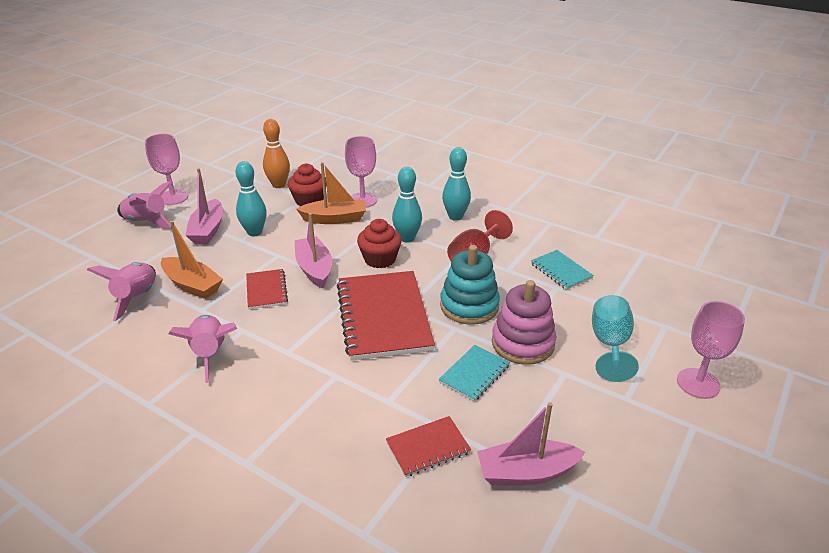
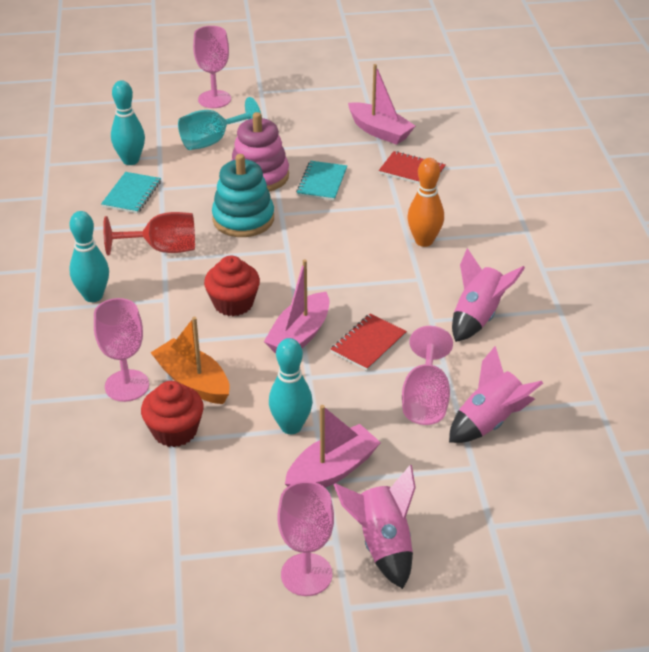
camera: 130 degrees left, 5 degrees up
orange boat [161,221,223,299] -> pink goblet [402,326,453,425]
orange bowling pin [263,119,290,188] -> orange bowling pin moved to [407,158,444,247]
red notebook [337,271,435,361] -> none
turquoise bowling pin [392,167,422,243] -> turquoise bowling pin moved to [111,80,145,165]
turquoise notebook [438,345,510,402] -> turquoise notebook turned 75 degrees counterclockwise [296,161,347,201]

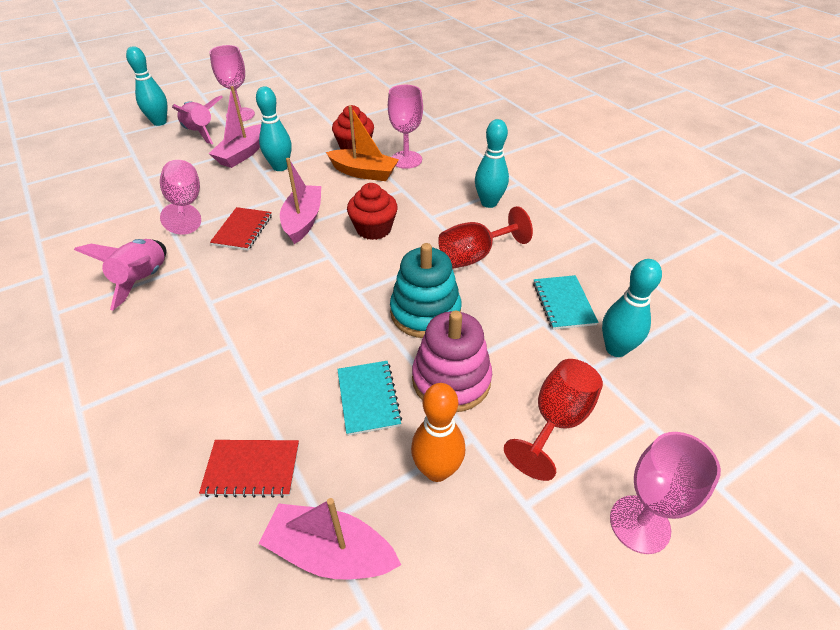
camera: 155 degrees right, 5 degrees up
turquoise goblet [178,97,261,150] -> red goblet [504,359,603,481]
orange bowling pin [407,158,444,247] -> orange bowling pin moved to [411,383,465,482]
pink rocket [449,346,543,443] -> none
none -> turquoise bowling pin [126,46,167,126]

